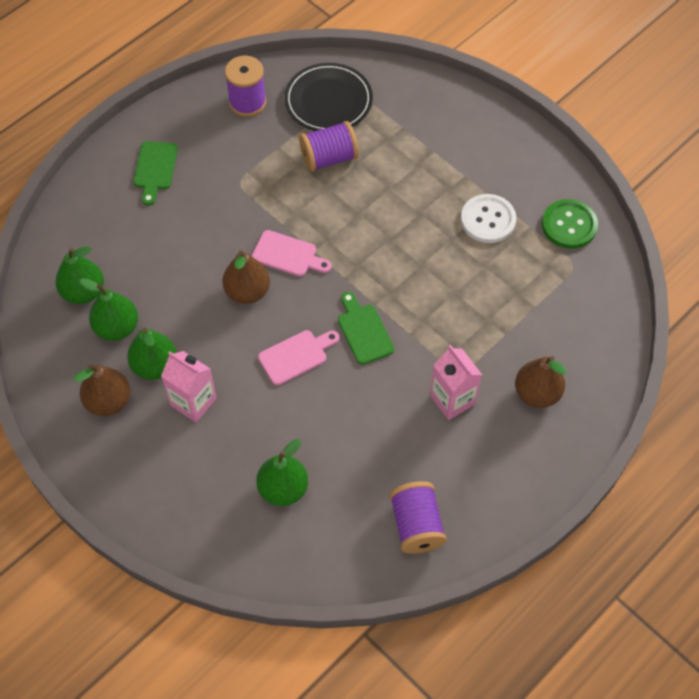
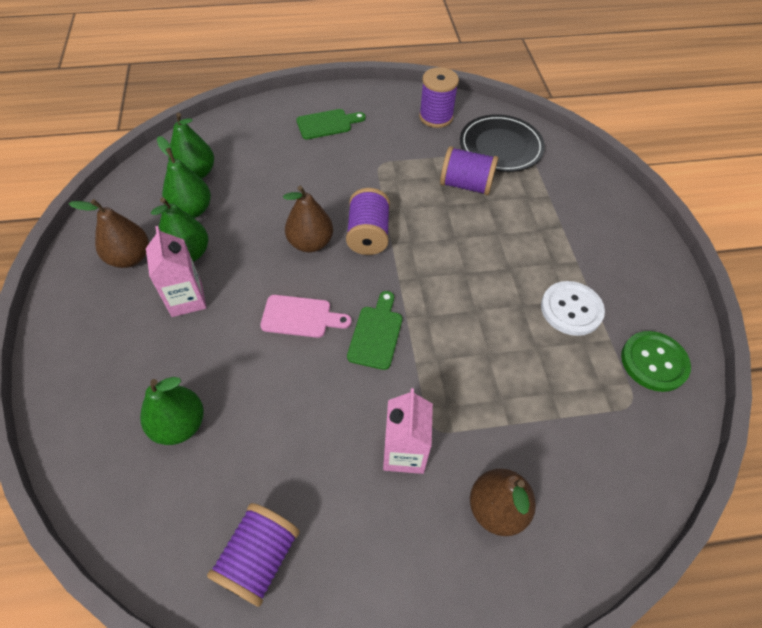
camera: 35 degrees right, 5 degrees down
green cutting board [134,141,178,206] -> green cutting board turned 150 degrees counterclockwise [296,109,366,140]
pink cutting board [252,230,332,276] -> purple spool [346,188,390,255]

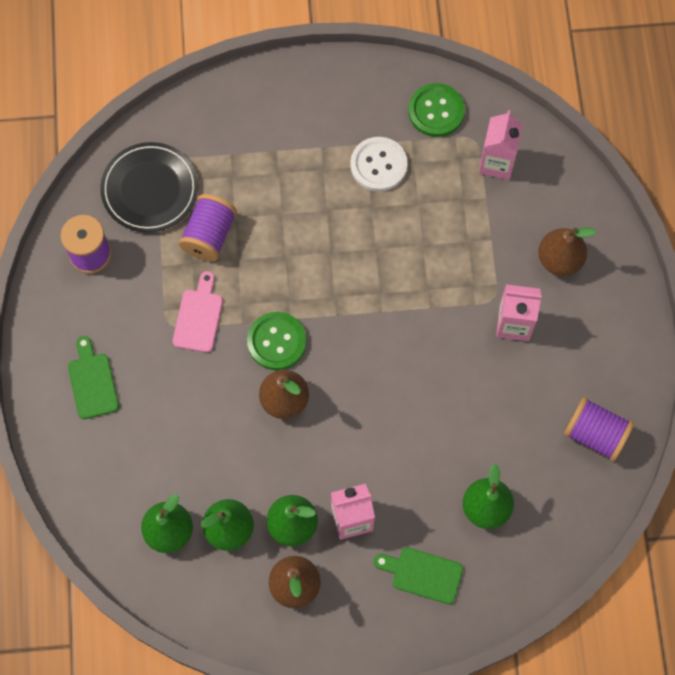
camera: 85 degrees left, 15 degrees up
pink cutting board [260,295,351,338] -> pink cutting board moved to [173,271,223,352]
purple spool [346,188,390,255] -> green button [247,312,307,370]
green cutting board [347,291,402,370] -> green cutting board moved to [374,547,463,604]
none -> pink carton [479,110,523,180]

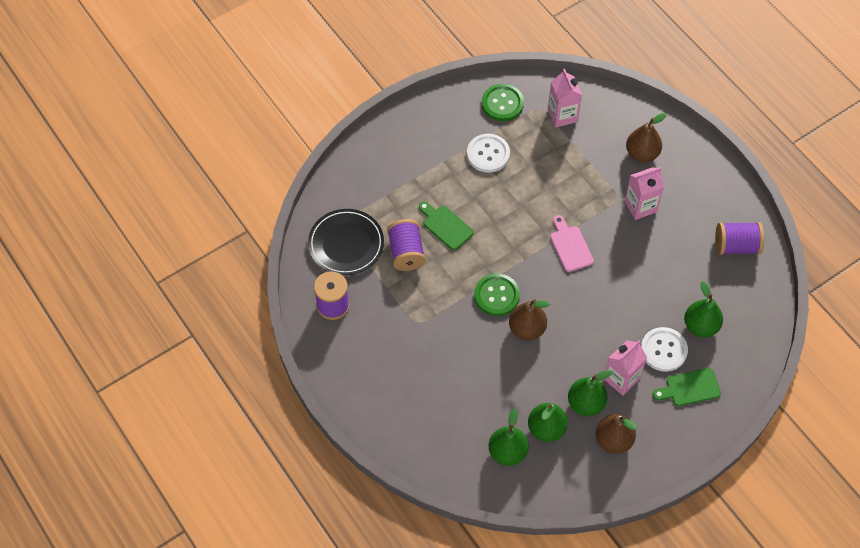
camera: 30 degrees left, 10 degrees down
green cutting board [68,336,119,419] -> green cutting board moved to [419,201,474,250]
pink cutting board [173,271,223,352] -> pink cutting board moved to [550,215,594,272]
none -> white button [641,327,688,372]

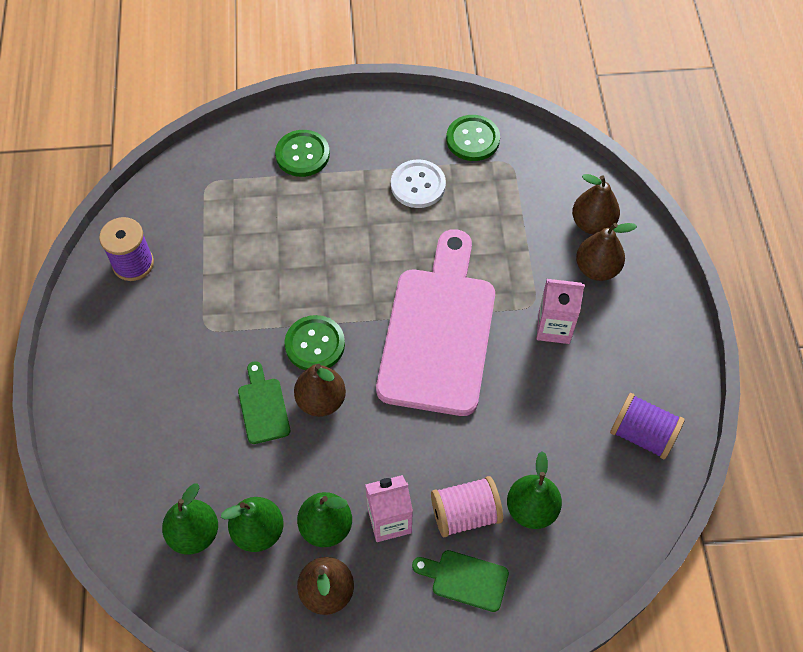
camera: 30 degrees right, 0 degrees up
black plate [308,209,384,275] -> none
purple spool [387,219,426,271] -> none
green cutting board [419,201,474,250] -> green cutting board moved to [238,361,290,444]
pink carton [548,69,582,128] -> none
pink cutting board [550,215,594,272] -> pink cutting board [376,229,495,416], size x2.44
white button [641,327,688,372] -> pink spool [431,476,503,537]
none -> green button [275,130,330,177]
none -> brown pear [572,174,620,234]

